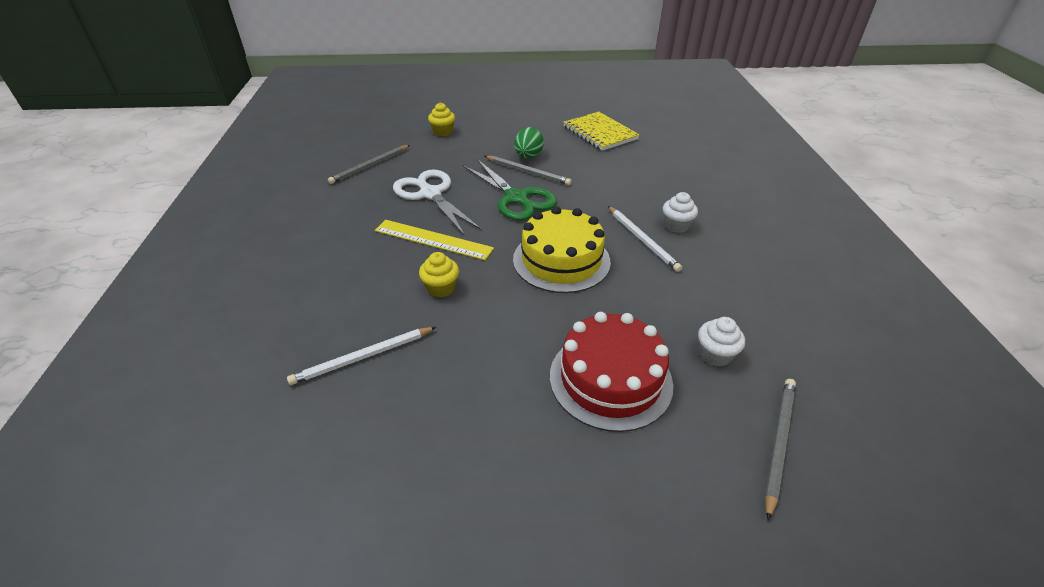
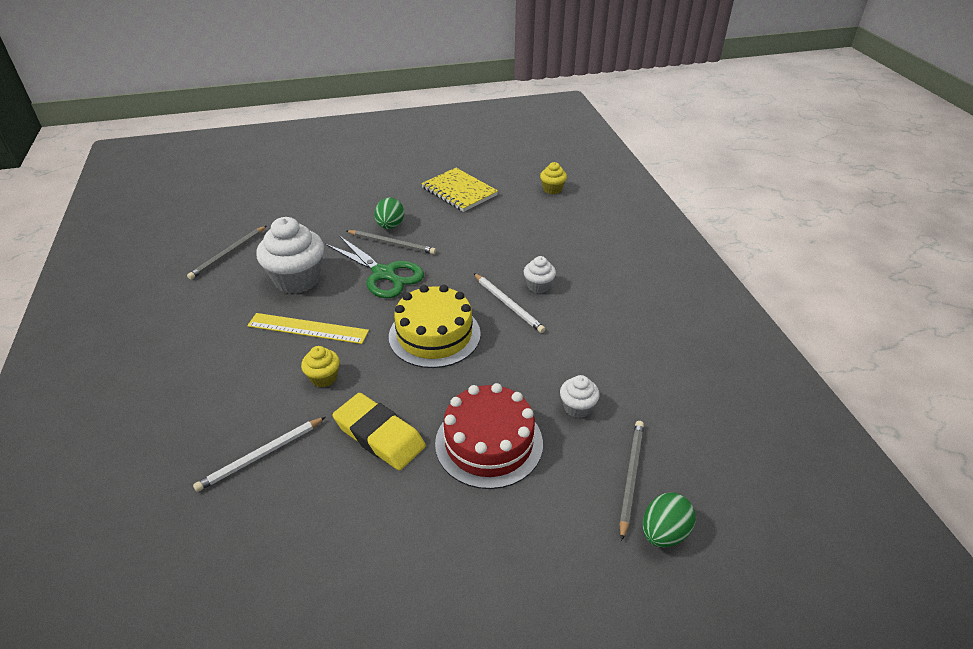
camera: 10 degrees left, 0 degrees up
white scissors [393,169,482,235] -> white cupcake [256,217,324,294]
yellow cupcake [428,103,455,136] -> yellow cupcake moved to [540,162,567,194]
none -> yellow eraser [333,393,426,470]
none -> green egg [643,493,695,547]

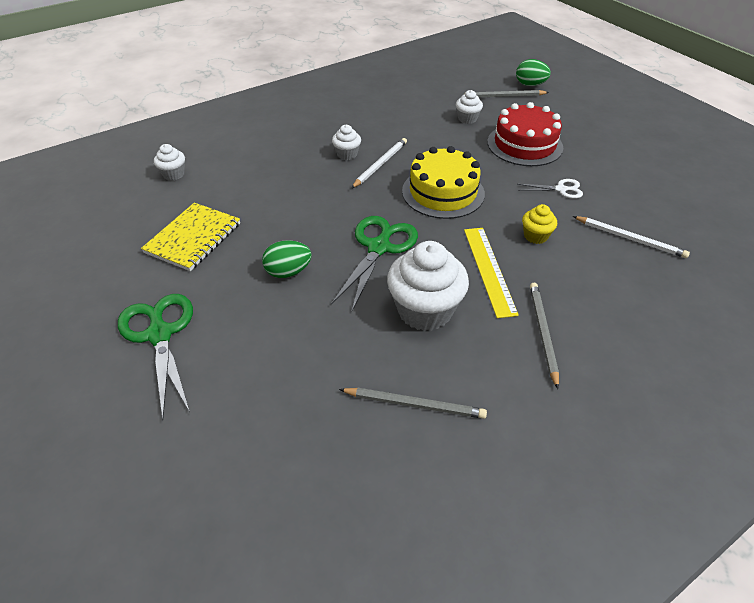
camera: 110 degrees left, 5 degrees up
yellow eraser [333,393,426,470] -> white scissors [518,179,583,199]
grey pencil [346,230,436,254] -> grey pencil moved to [530,283,559,389]
yellow cupcake [540,162,567,194] -> white cupcake [154,144,185,180]
none -> green scissors [118,294,193,420]

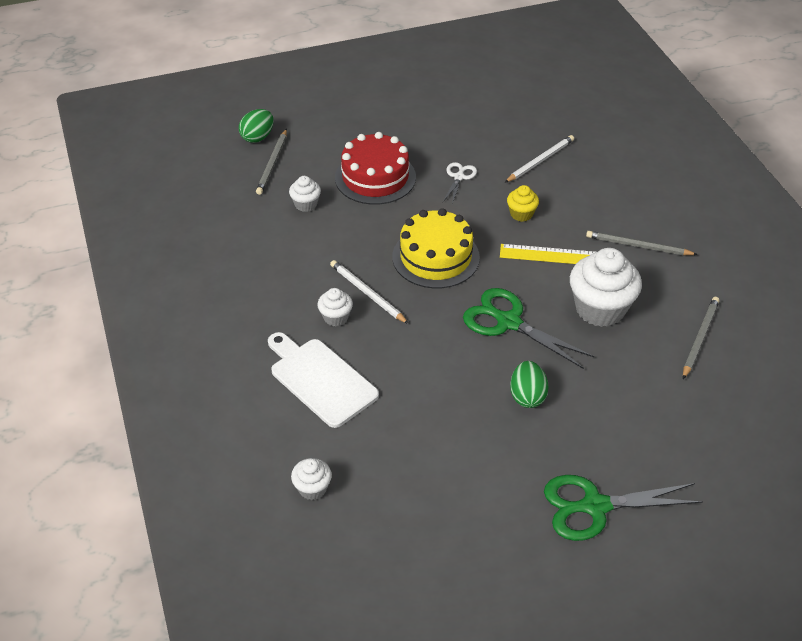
camera: 75 degrees left, 0 degrees up
yellow notebook [141,203,240,271] -> none
none -> white cutting board [268,332,379,428]

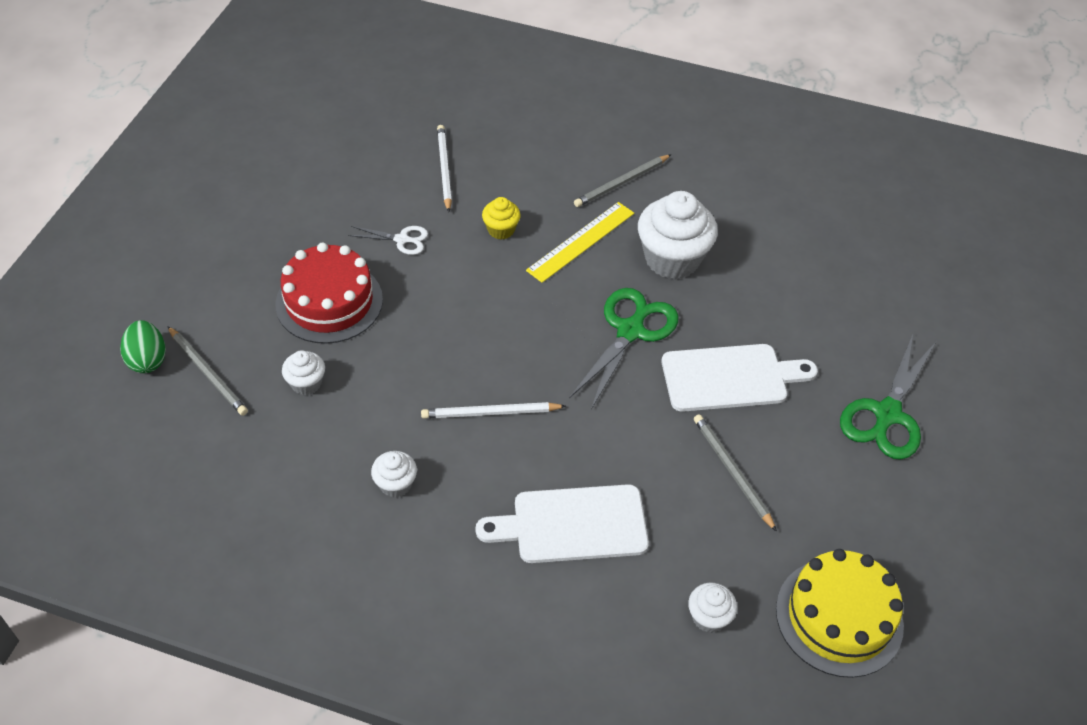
camera: 55 degrees left, 5 degrees up
white cupcake [317,288,353,326] -> white cupcake moved to [371,451,417,498]
yellow cake [392,208,480,288] -> yellow cake moved to [776,549,904,678]
white scissors [443,162,477,204] -> white scissors turned 135 degrees clockwise [348,226,428,255]
green scissors [463,288,594,369] -> green scissors turned 135 degrees clockwise [569,288,679,409]
green egg [510,361,549,408] -> white cutting board [662,344,818,412]
grey pencil [683,297,719,379] -> grey pencil moved to [694,414,777,532]

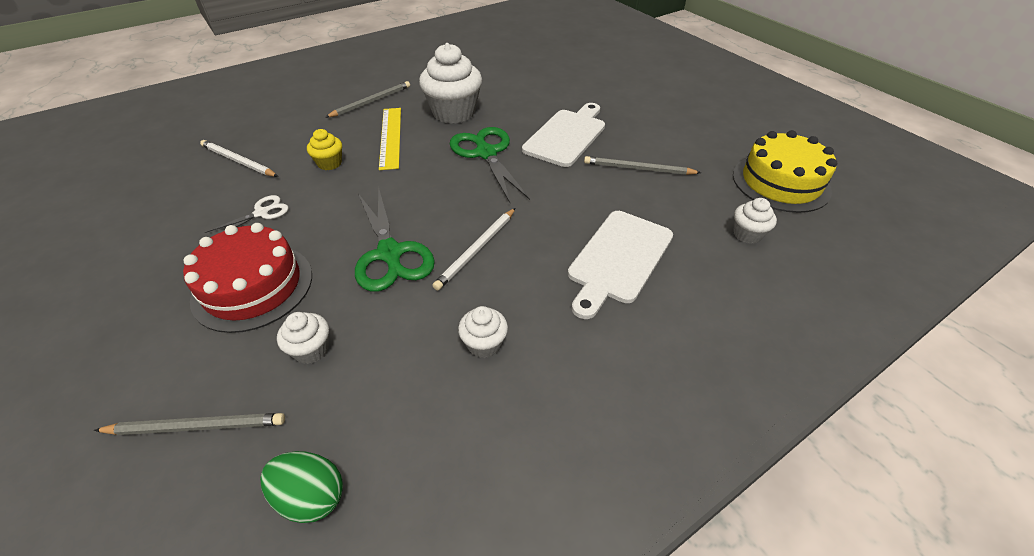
camera: 50 degrees left, 5 degrees down
green egg [120,320,166,373] -> green egg moved to [260,451,343,523]
grey pencil [574,154,672,207] -> grey pencil turned 135 degrees counterclockwise [326,81,410,117]
green scissors [840,335,936,460] -> green scissors moved to [355,186,435,292]

